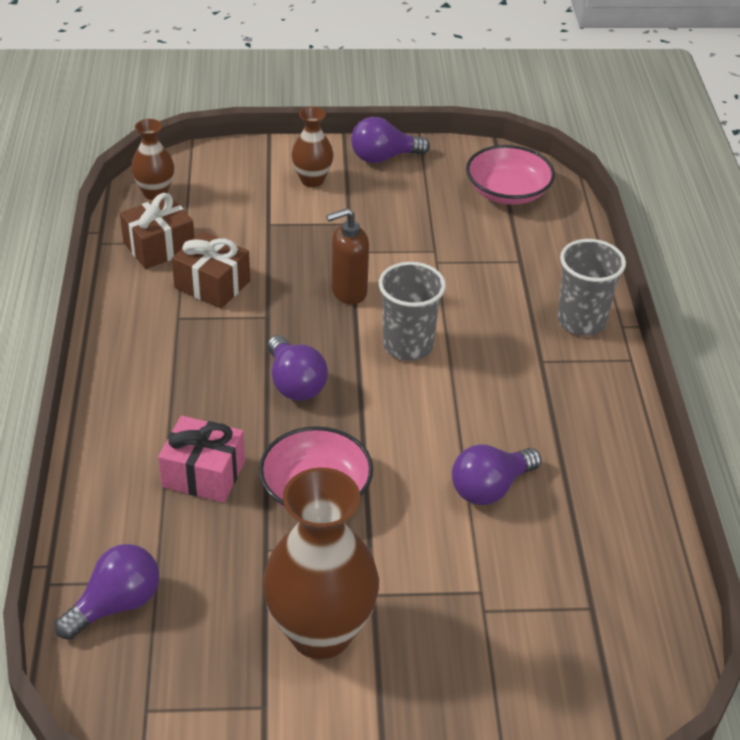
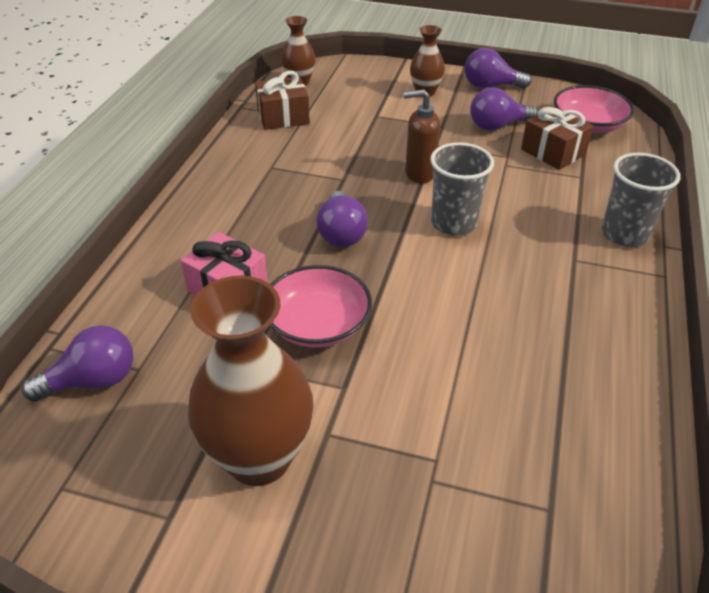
camera: 20 degrees right, 0 degrees up
brown gift [172,231,250,308] -> brown gift moved to [521,107,593,170]
purple light bulb [452,445,541,505] -> purple light bulb moved to [470,87,538,131]

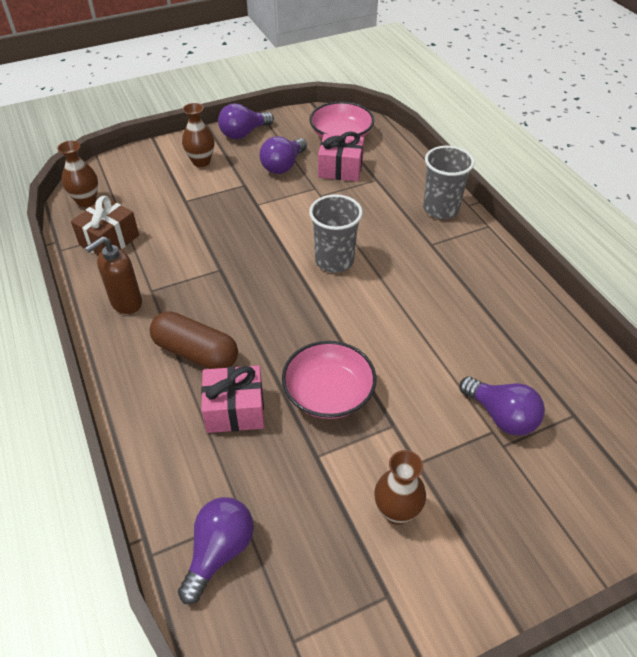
camera: 40 degrees left, 5 degrees up
brown vase [188,276,313,486] -> brown vase [374,450,426,525], size x0.53
purple light bulb [317,191,368,247] -> purple light bulb moved to [460,376,545,436]
brown soap dispenser [404,89,440,183] -> brown soap dispenser moved to [85,236,142,314]
brown gift [521,107,593,170] -> pink gift [318,131,364,182]
none -> brown capsule [150,311,238,369]

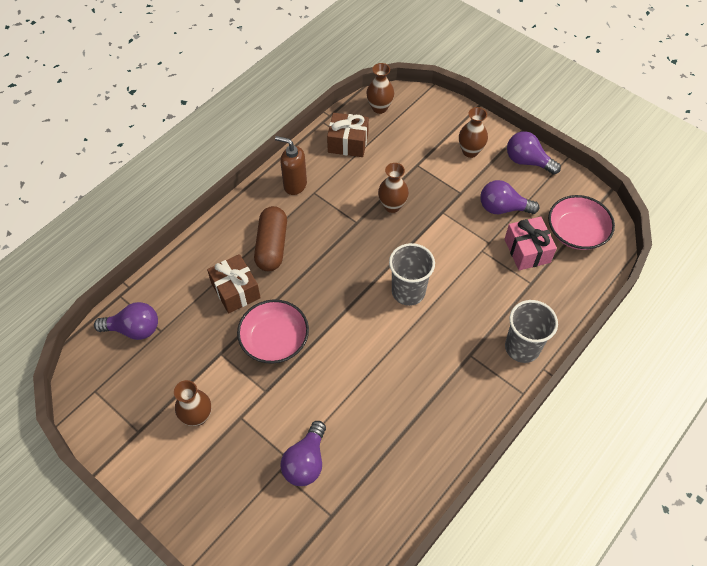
camera: 65 degrees right, 10 degrees up
pink gift [201,366,264,433] -> brown gift [207,254,261,314]
none -> brown vase [378,163,409,213]

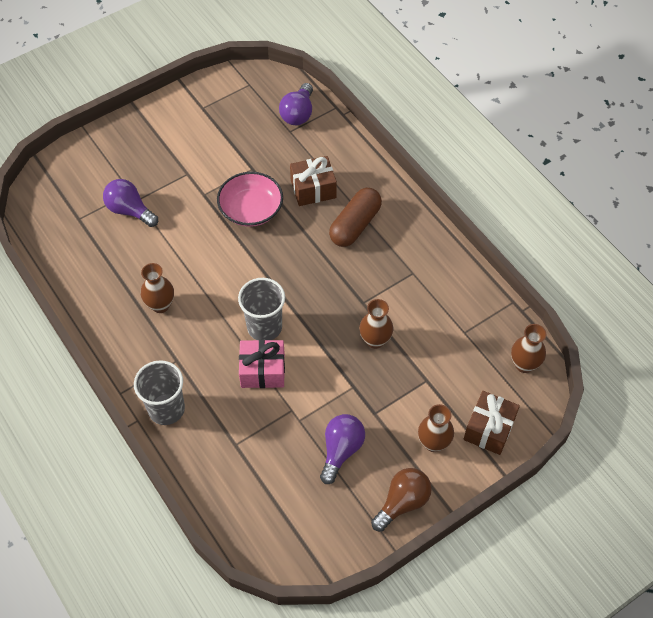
camera: 105 degrees right, 0 degrees up
brown vase [174,380,211,426] -> brown vase moved to [141,263,174,313]
brown capsule [254,206,287,271] -> brown capsule turned 75 degrees counterclockwise [329,188,382,247]
brown soap dispenser [275,136,307,195] -> none
brown gift [327,113,369,157] -> brown gift moved to [463,391,520,455]
pink gift [505,217,557,270] -> pink gift moved to [239,340,285,388]
purple light bulb [507,131,561,174] -> brown light bulb [371,468,432,531]
pink bowl [548,195,615,250] -> none

